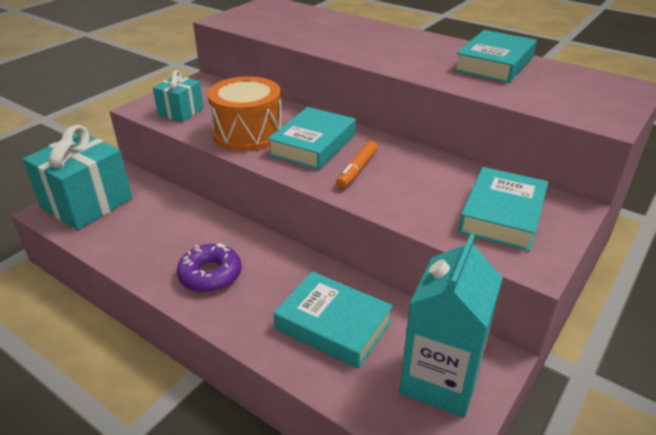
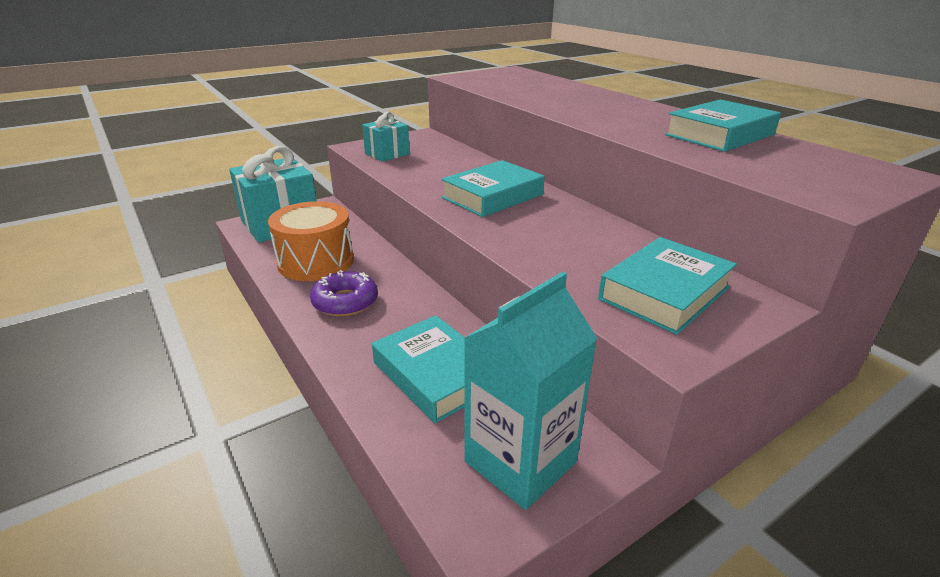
camera: 20 degrees right, 5 degrees down
orange drum [207,77,283,152] -> orange drum moved to [268,201,354,281]
orange marker [336,141,378,188] -> none

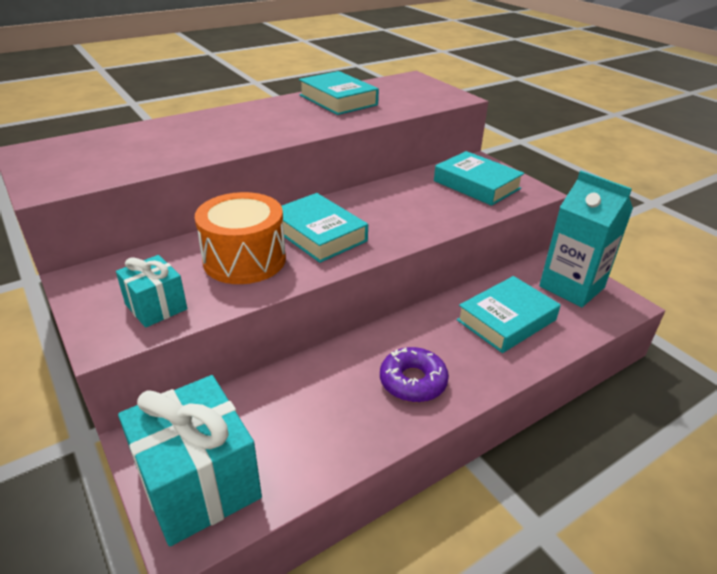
camera: 90 degrees left, 5 degrees up
orange drum [268,201,354,281] -> orange drum moved to [195,192,286,284]

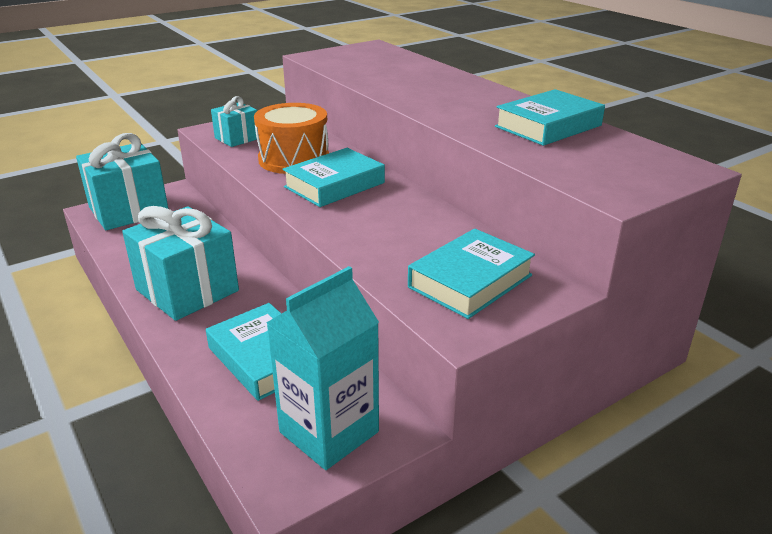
camera: 90 degrees right, 5 degrees down
purple donut [380,347,449,402] -> turquoise gift [122,206,239,321]

